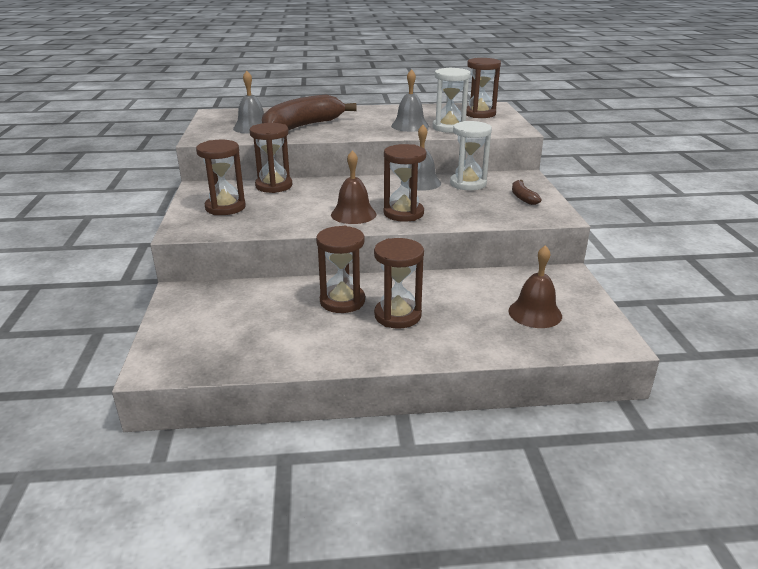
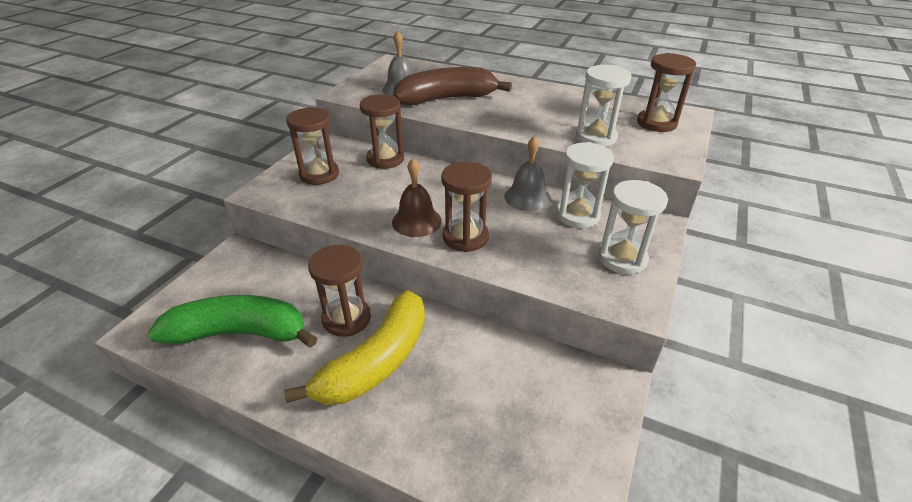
camera: 30 degrees right, 10 degrees up
brown hourglass [374,238,424,329] -> yellow banana [284,290,425,405]
grey bell [391,69,429,132] -> none
brown bell [508,245,562,328] -> none
brown banana [512,180,542,205] -> white hourglass [598,180,668,274]
none -> green banana [148,295,317,348]

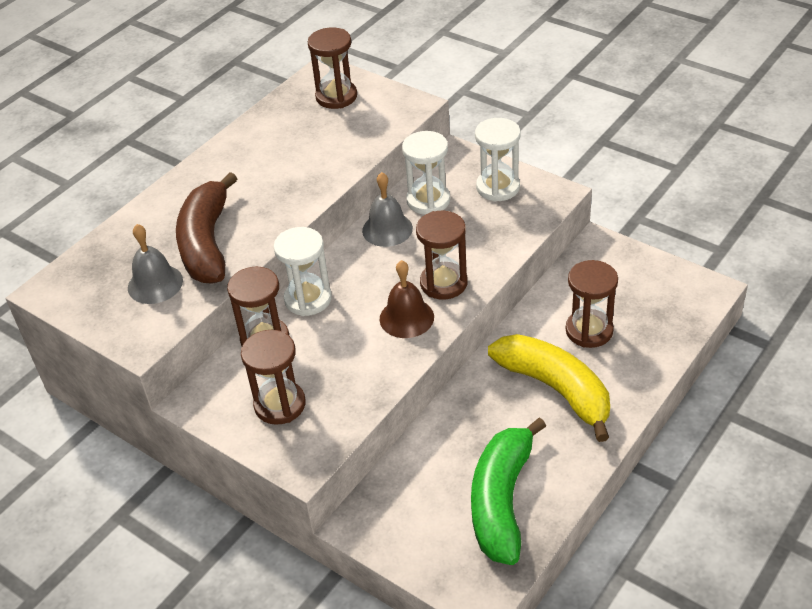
camera: 75 degrees left, 5 degrees up
brown hourglass [308,245,371,337] -> brown hourglass moved to [566,260,618,348]
white hourglass [576,65,631,147] -> white hourglass moved to [274,227,332,316]

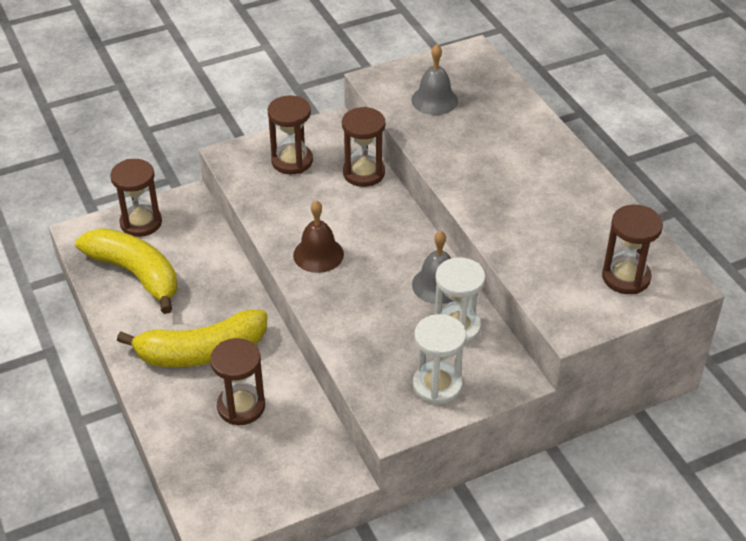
camera: 115 degrees right, 0 degrees up
brown banana [176,172,237,284] -> none
white hourglass [274,227,332,316] -> none
brown hourglass [416,211,467,299] -> brown hourglass moved to [110,159,162,237]
green banana [471,417,546,565] -> yellow banana [76,228,177,314]

